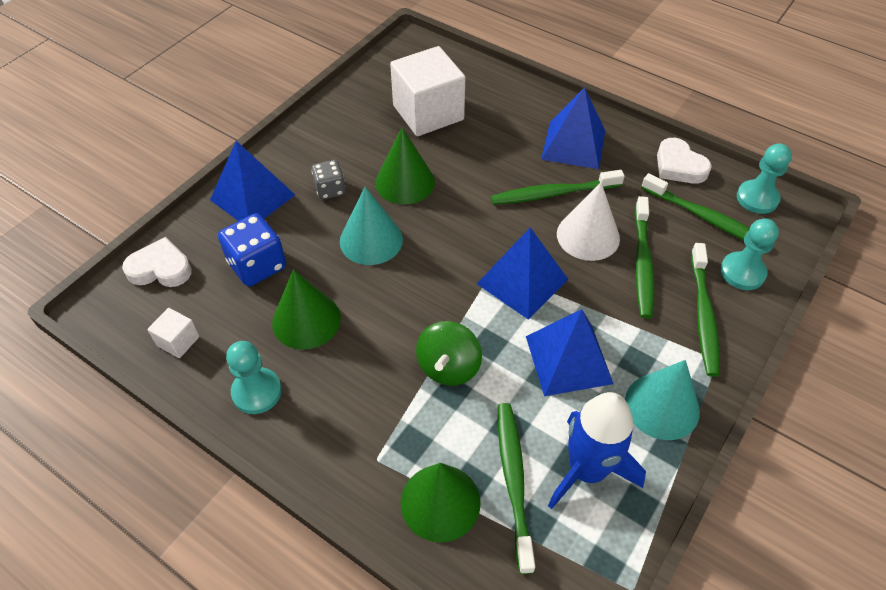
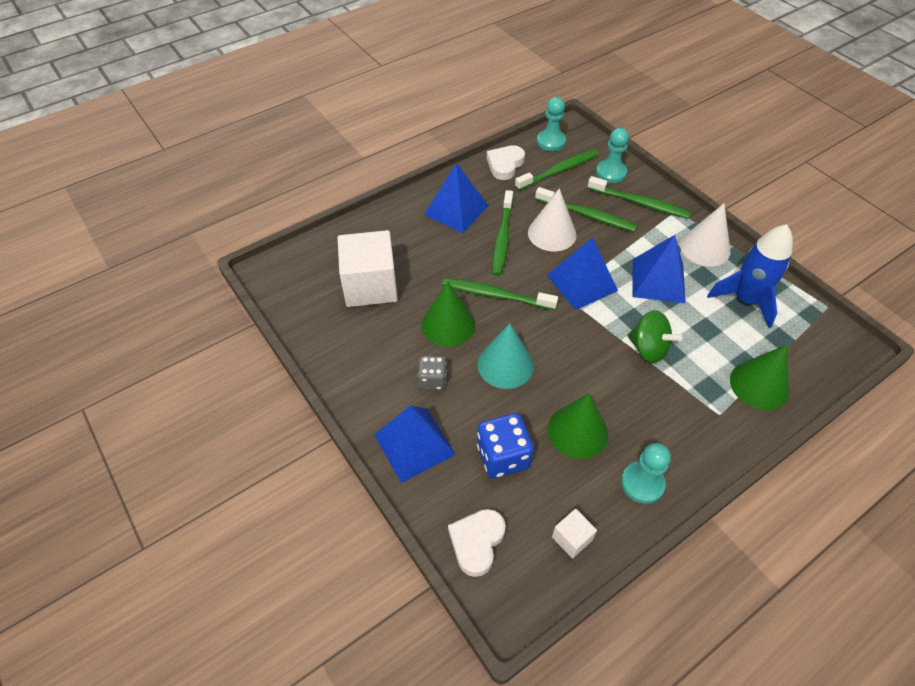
camera: 70 degrees left, 0 degrees up
green toothbrush [498,403,535,574] -> green toothbrush moved to [442,278,558,310]
turquoise cone [625,360,700,440] -> white cone [680,203,730,267]
white heart [657,138,712,184] -> white heart turned 135 degrees clockwise [487,145,525,180]

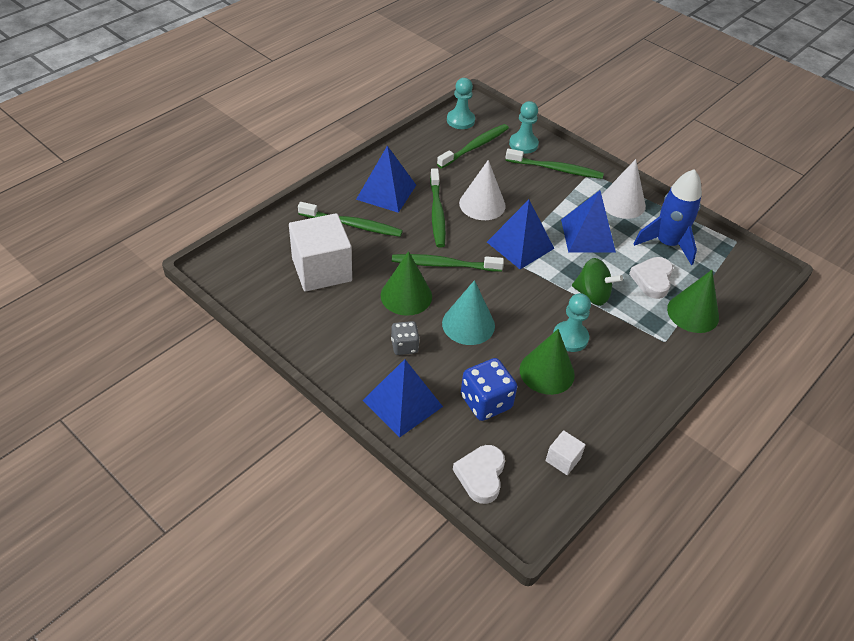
camera: 15 degrees left, 5 degrees down
white heart [487,145,525,180] -> white heart moved to [629,257,673,299]
green toothbrush [535,187,637,232] -> green toothbrush moved to [298,202,403,237]
turquoise pawn [621,443,671,504] -> turquoise pawn moved to [553,293,591,352]

